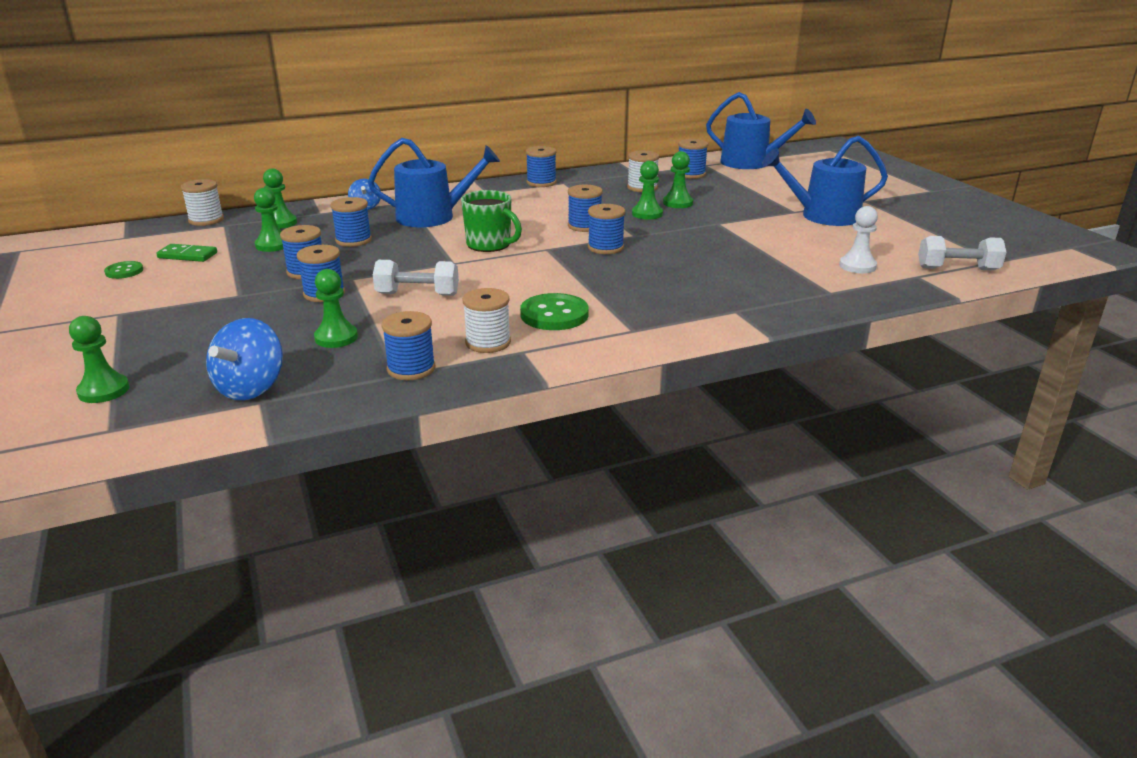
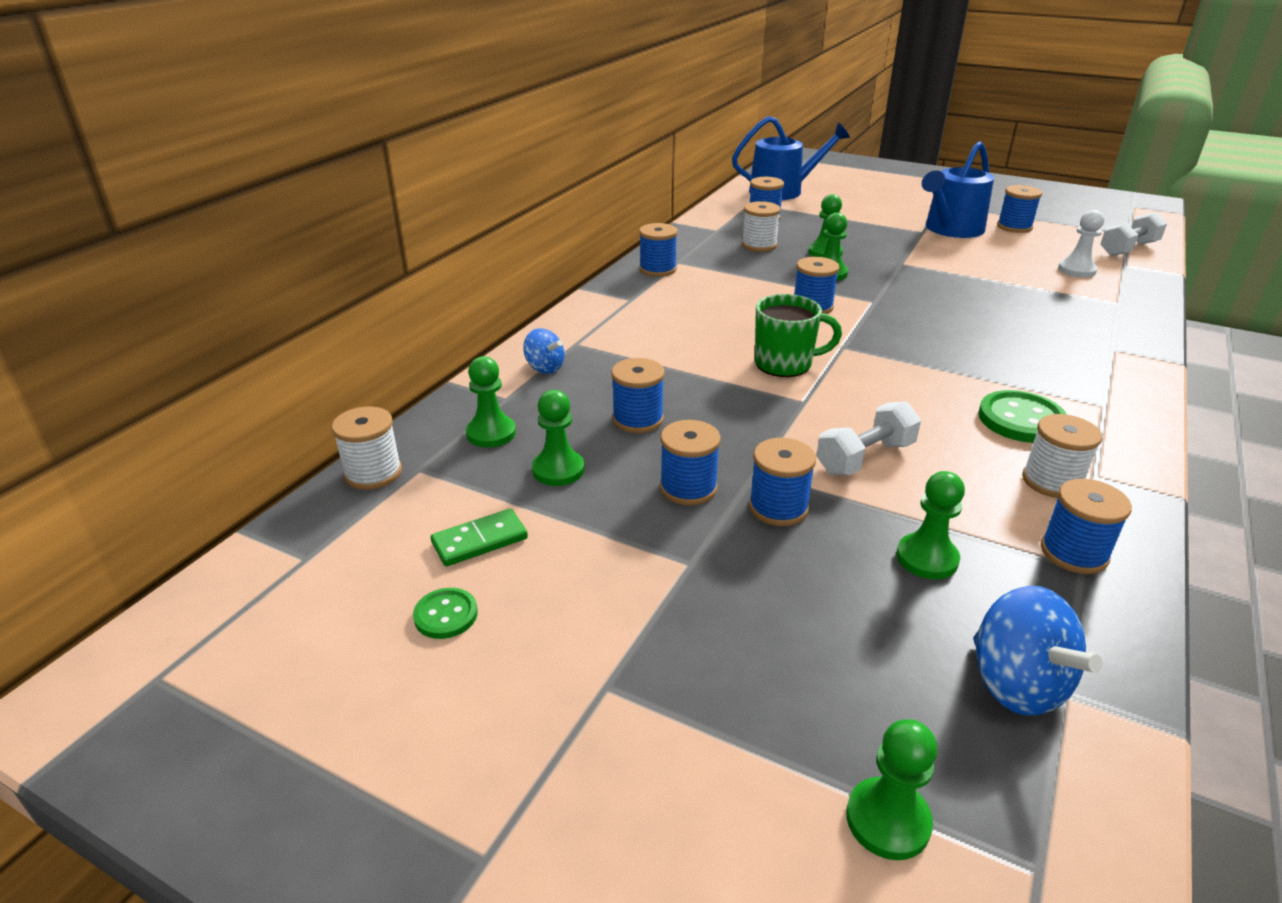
camera: 40 degrees left, 5 degrees up
blue watering can [368,138,500,227] -> none
blue spool [588,204,625,254] -> blue spool moved to [997,185,1042,233]

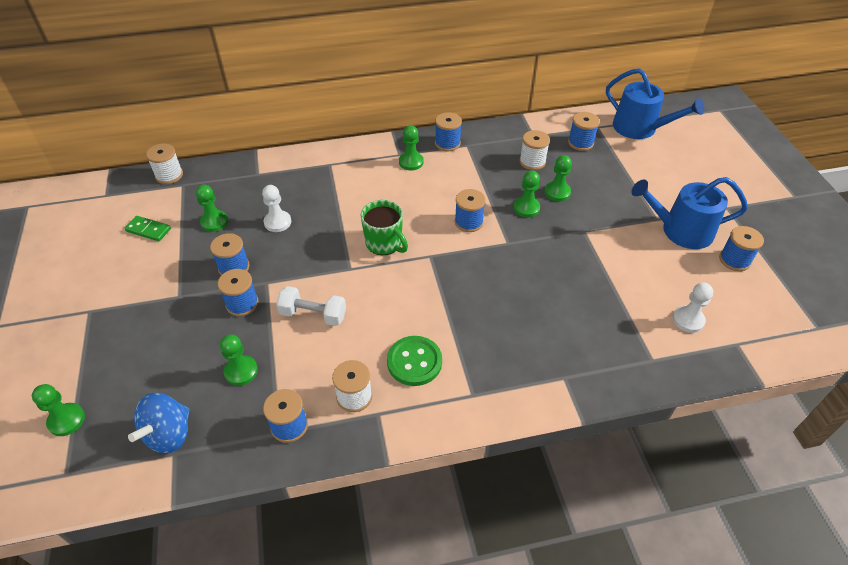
camera: 50 degrees right, 15 degrees up
green button [413,588,478,639] -> none
green pawn [466,356,516,448] -> green pawn moved to [399,125,424,171]
blue spinning top [523,328,564,374] -> none
blue spool [611,358,665,433] -> white pawn [262,185,291,232]
white dumbbell [1100,212,1167,256] -> none

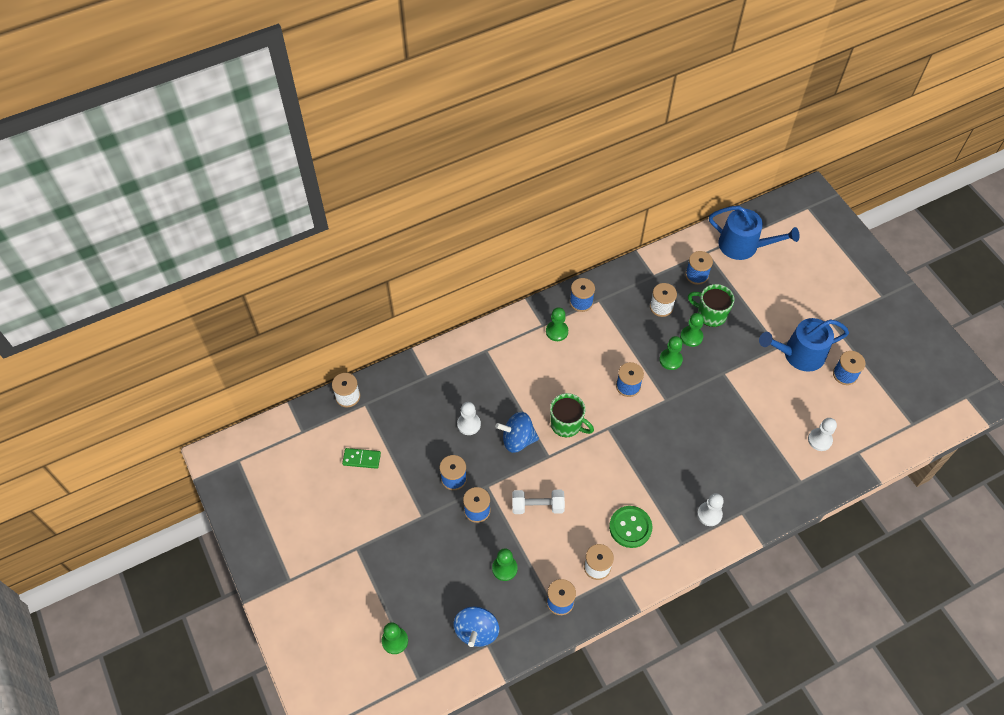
camera: 15 degrees left, 10 degrees up
green pawn [196,185,228,232] -> none
none -> blue spinning top [495,412,539,453]
none -> green mug [688,284,734,327]
none -> white pawn [697,493,724,526]

